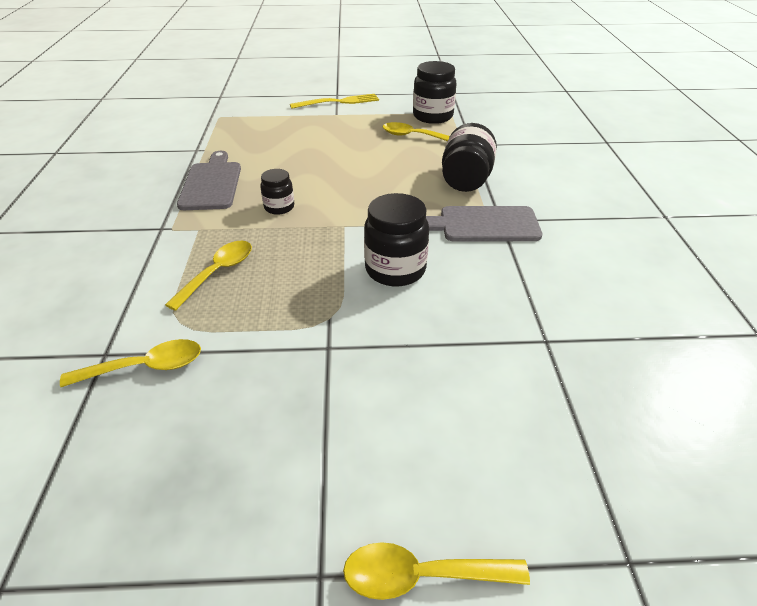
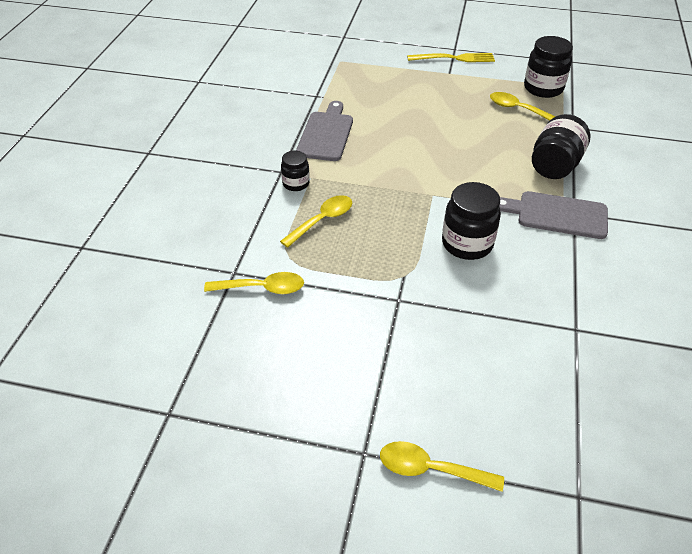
camera: 15 degrees right, 5 degrees up
black jar [260,169,294,215] -> black jar moved to [281,151,310,191]

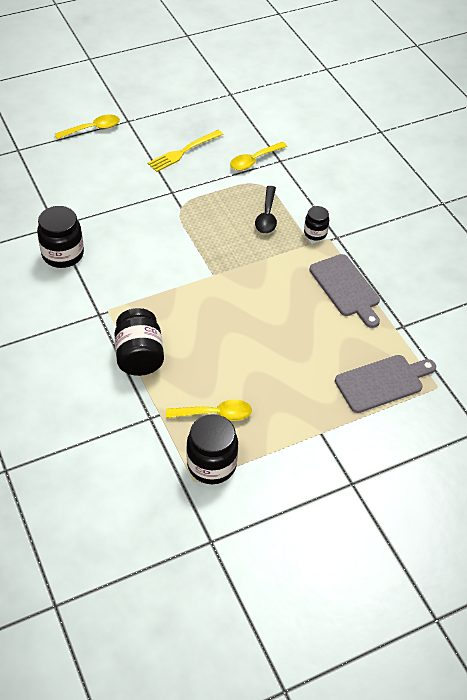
camera: 140 degrees right, 5 degrees up
yellow spoon [280,195,352,248] -> black spoon [255,186,277,234]
yellow fork [407,53,495,62] -> yellow fork moved to [148,130,223,172]
black jar [442,182,501,260] -> black jar moved to [37,206,84,268]
grey cutting board [499,191,608,239] -> grey cutting board moved to [335,355,436,413]

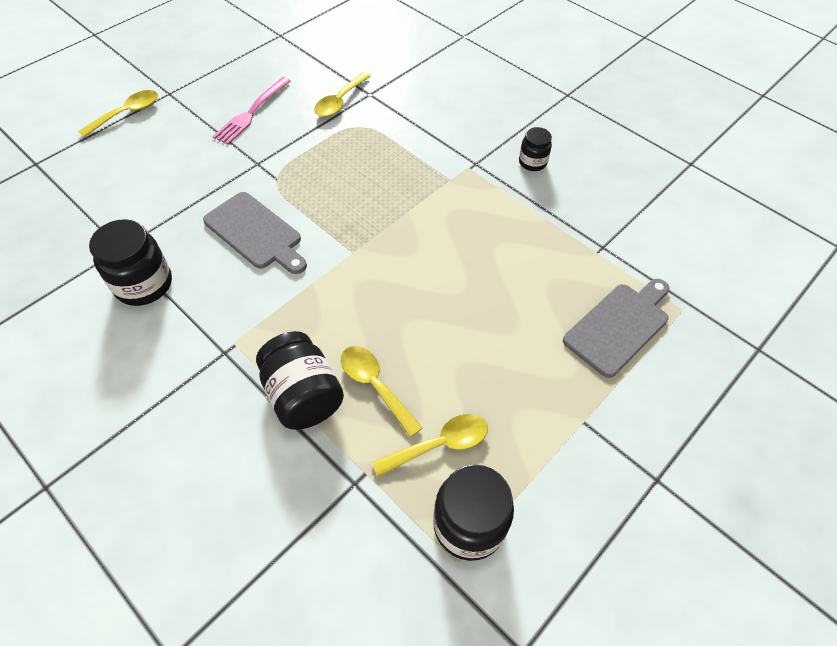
camera: 20 degrees left, 5 degrees up
yellow fork [148,130,223,172] -> pink fork [213,77,291,144]
black spoon [255,186,277,234] -> none
black jar [304,206,329,241] -> black jar moved to [519,127,552,171]
grey cutting board [309,254,380,328] -> grey cutting board moved to [203,192,307,274]
none -> yellow spoon [341,346,422,437]

